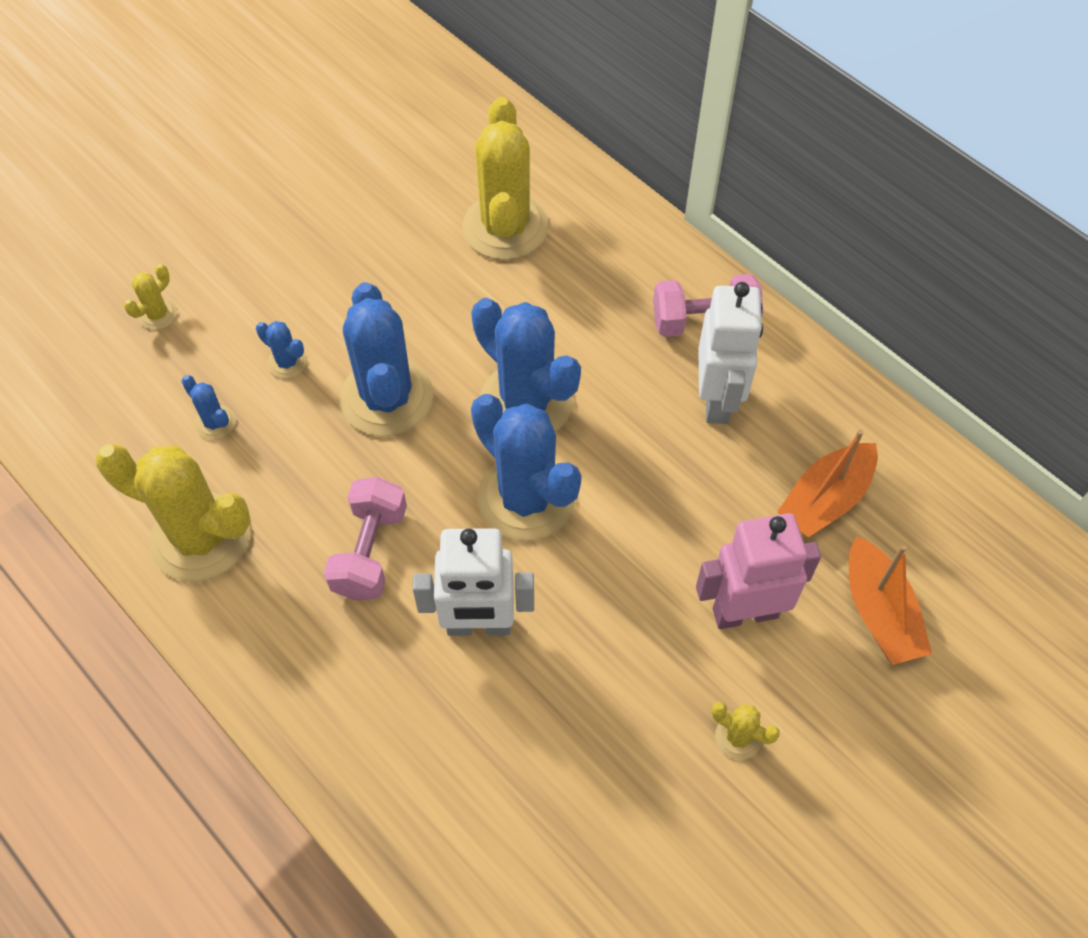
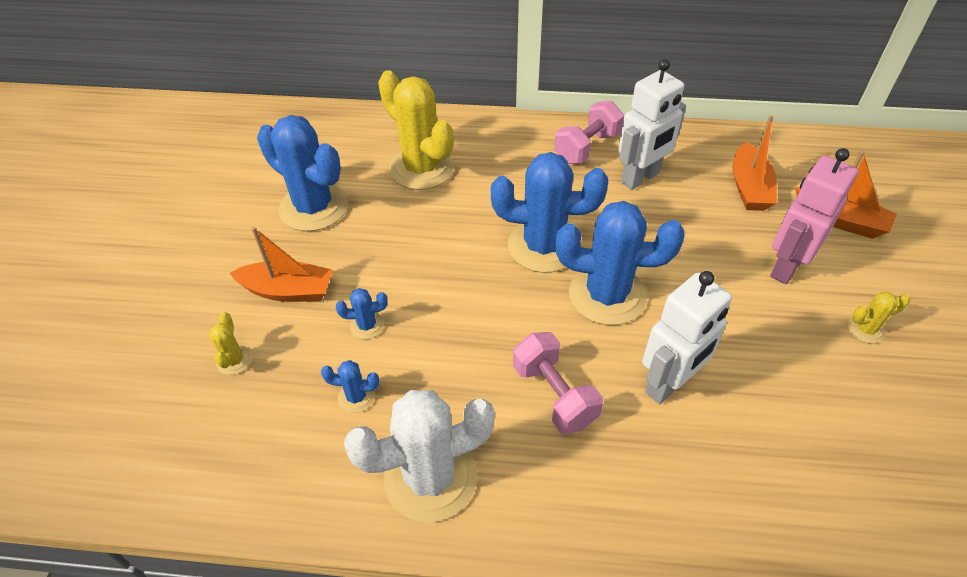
camera: 40 degrees left, 10 degrees down
yellow cactus [96,445,251,582] -> white cactus [344,390,495,522]
blue cactus [340,282,433,437] -> blue cactus moved to [257,115,348,231]
white robot [699,282,763,424] -> white robot turned 90 degrees clockwise [618,59,686,190]
none -> orange boat [230,227,333,302]

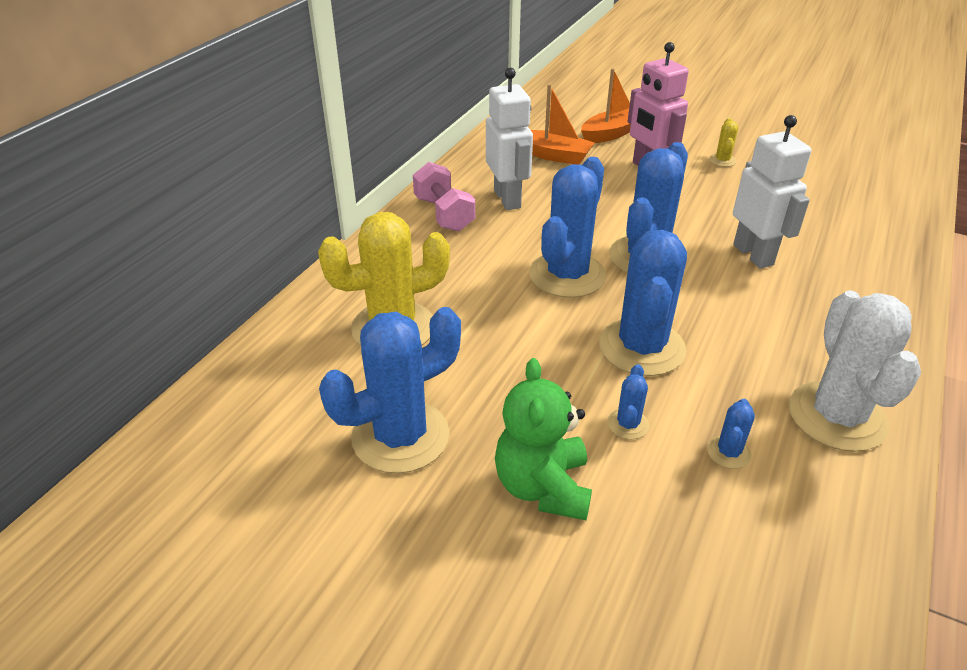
camera: 70 degrees left, 10 degrees down
yellow cactus [209,312,252,375] -> none
orange boat [230,227,333,302] -> green teddy bear [495,358,592,520]
pink dumbbell [513,332,603,434] -> none
none -> blue cactus [599,230,687,376]

